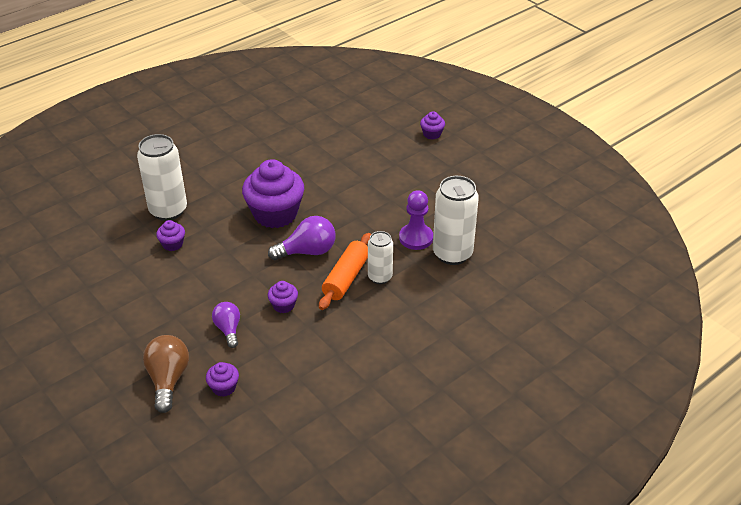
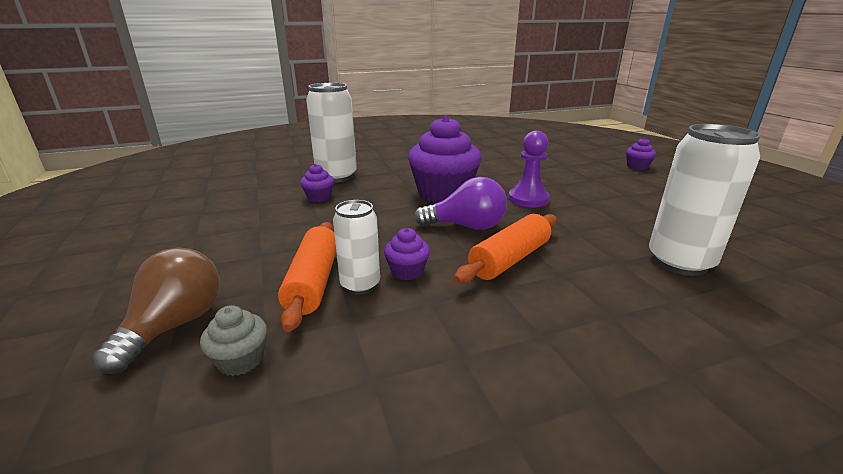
camera: 20 degrees right, 15 degrees down
purple cupcake [206,362,239,397] -> grey cupcake [200,305,267,376]
purple light bulb [212,302,240,348] -> orange rolling pin [278,222,336,332]
white can [368,231,393,284] -> white can moved to [333,200,380,295]
purple pawn [399,190,433,250] -> purple pawn moved to [508,131,550,208]

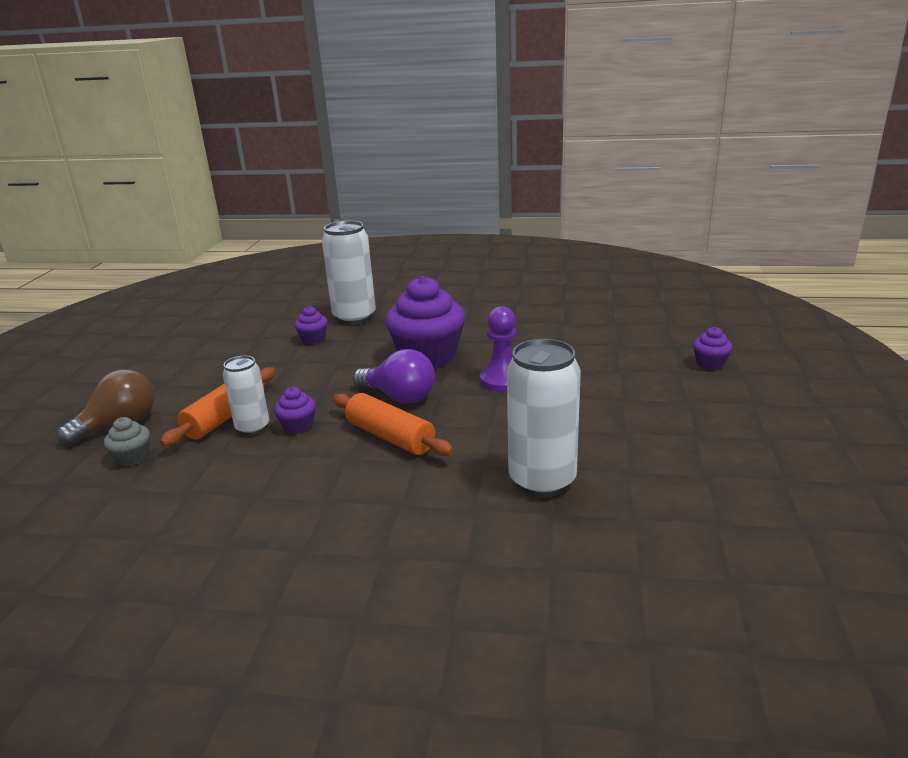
camera: 30 degrees right, 0 degrees up
orange rolling pin [454,214,557,283] -> orange rolling pin turned 60 degrees clockwise [333,393,454,456]

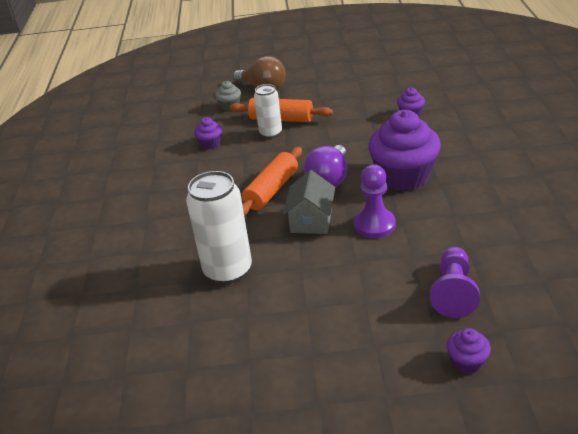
camera: 80 degrees right, 10 degrees up
purple cupcake [274,387,316,434] -> purple cupcake moved to [194,118,222,149]
white can [322,221,376,325] -> none
none -> grey house [283,170,335,234]
none -> purple pawn [430,247,480,318]

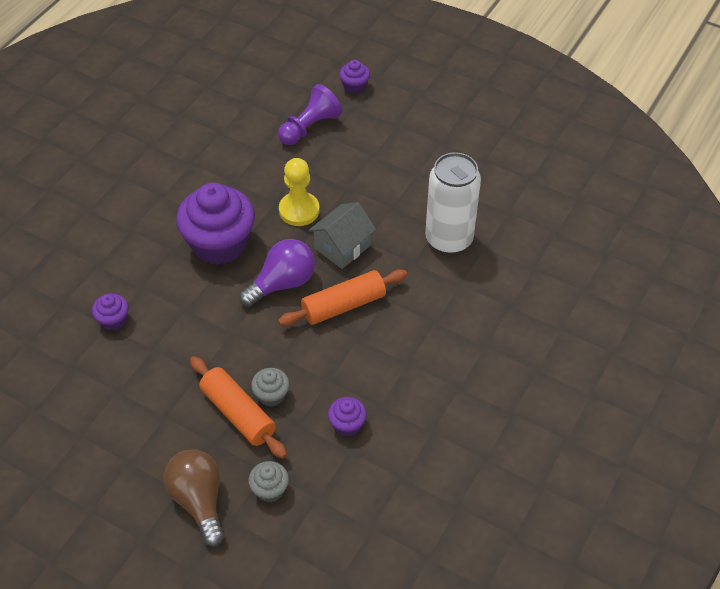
camera: 150 degrees left, 15 degrees up
white can [254,84,282,138] -> grey cupcake [251,368,289,407]
purple pawn [354,165,395,238] -> yellow pawn [279,158,320,226]

